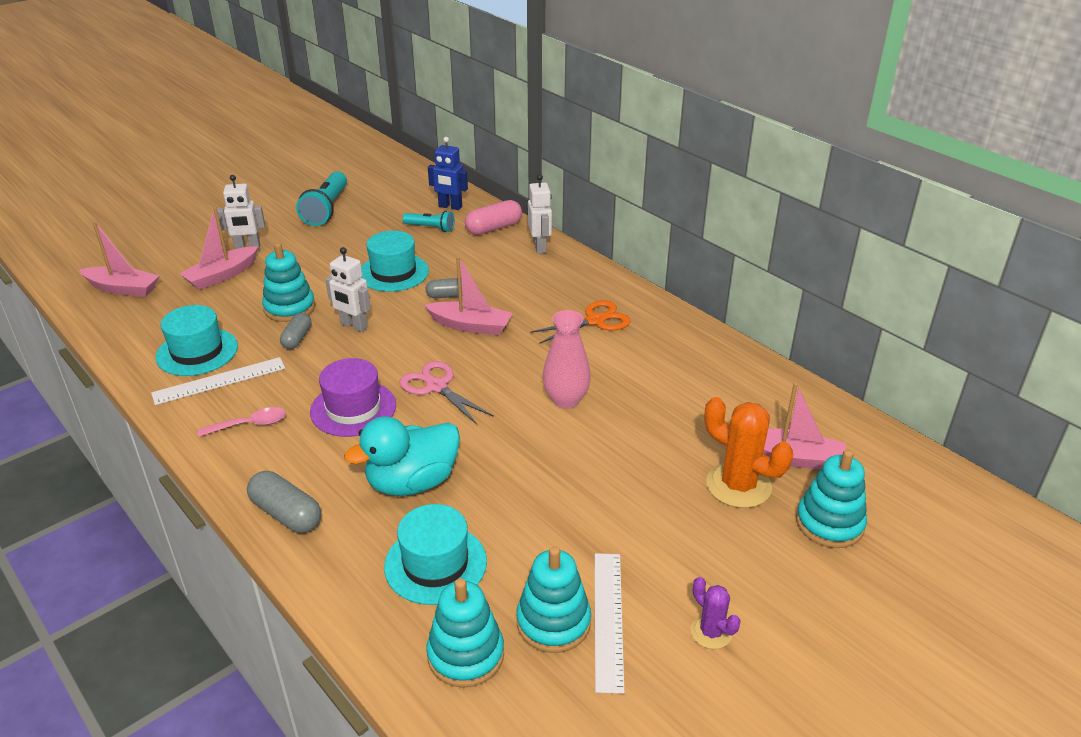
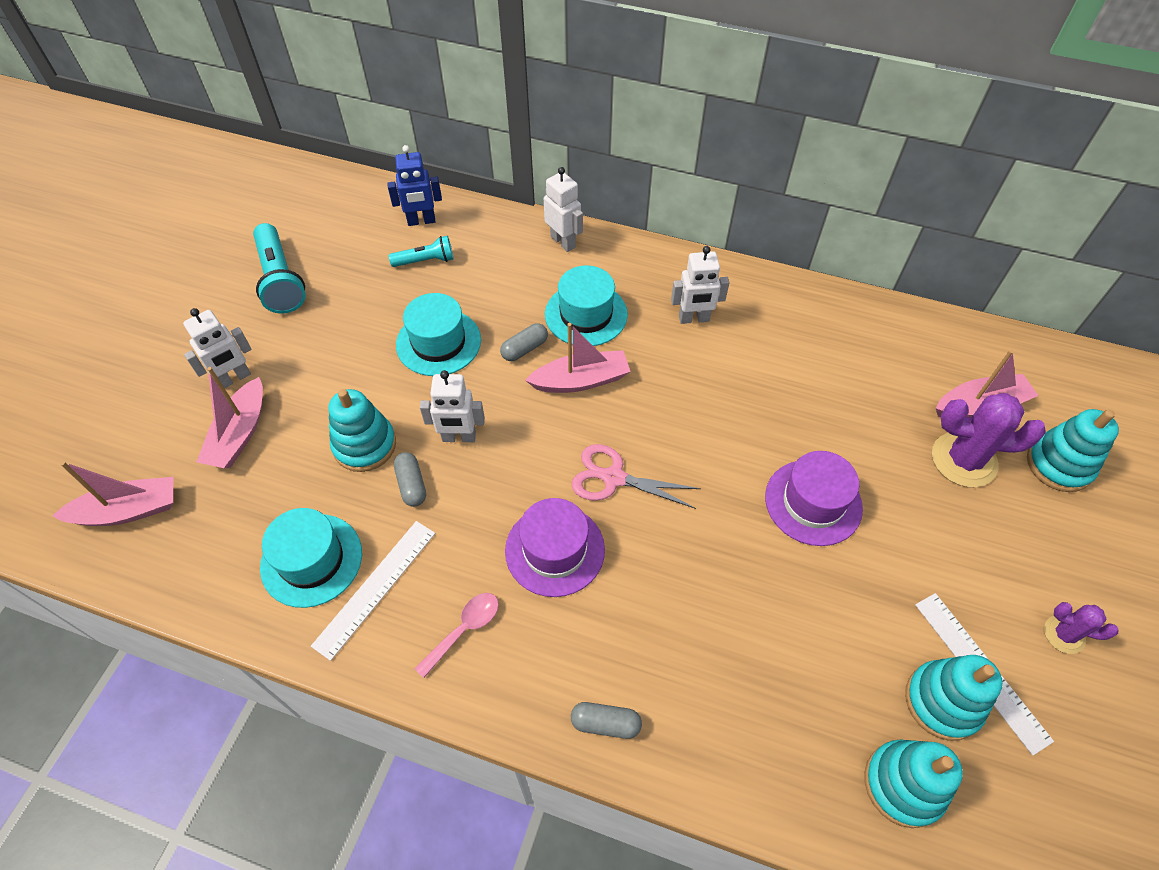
camera: 30 degrees left, 20 degrees up
grey capsule [247,471,321,533] -> grey capsule [571,702,642,739], size x0.66
turquoise duck [344,416,460,496] -> none
turquoise hat [384,504,487,605] -> turquoise hat moved to [545,265,628,346]
pink capsule [465,200,522,235] -> none
orange scissors [530,300,631,344] -> white robot [671,246,729,324]
pink vase [543,310,591,409] -> none
orange cactus [704,397,793,508] -> purple cactus [932,393,1046,487]
none -> purple hat [765,451,863,546]

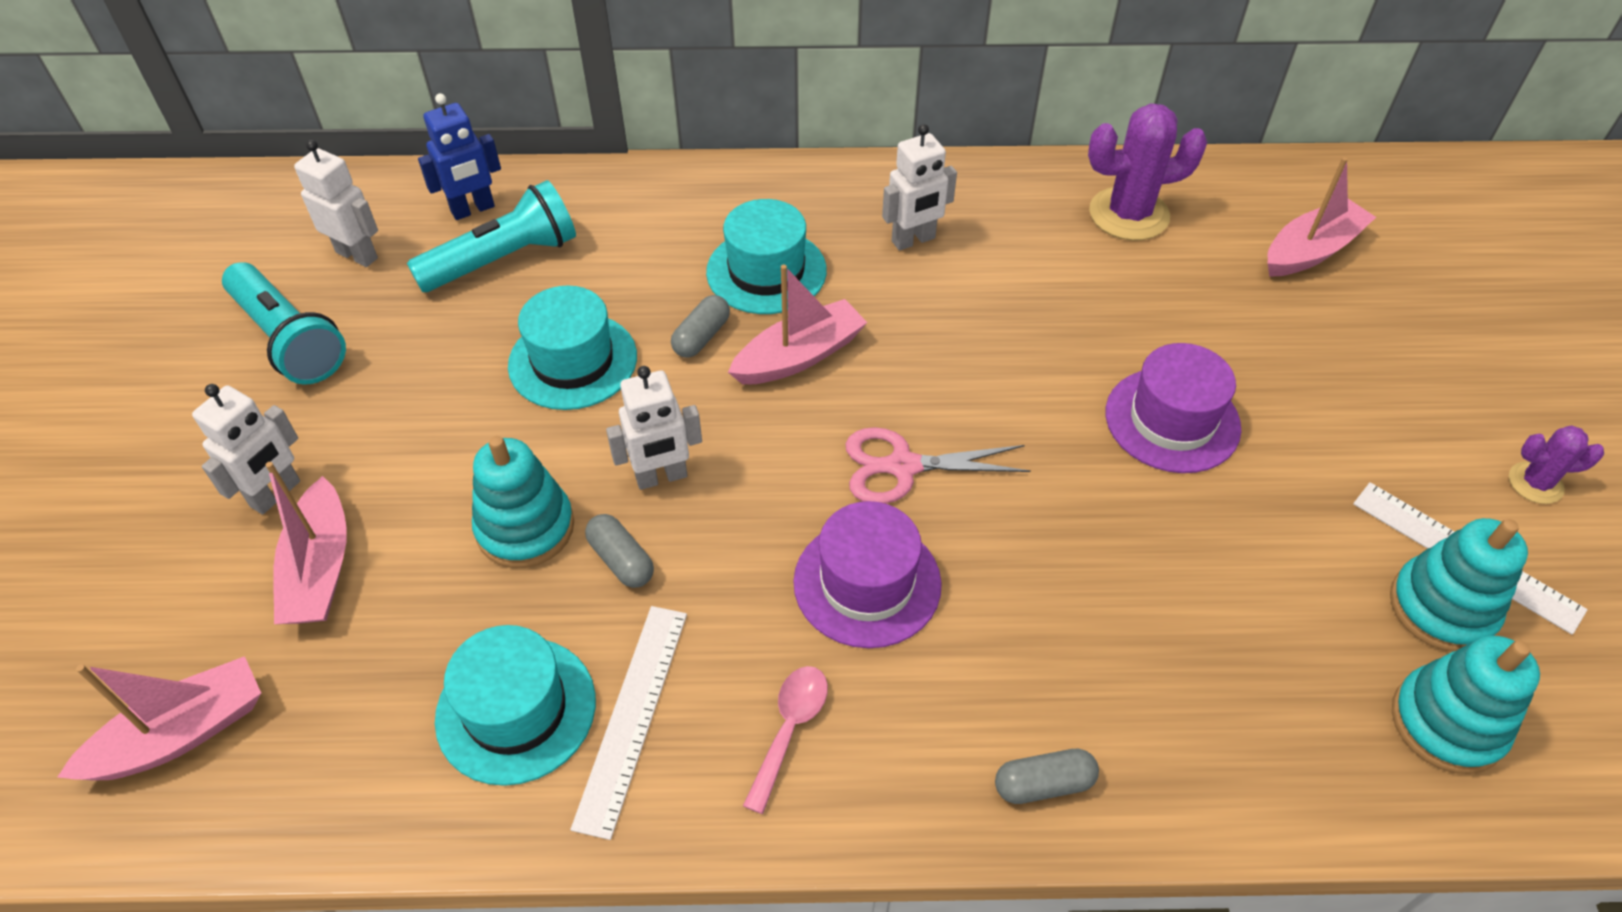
camera: 20 degrees left, 5 degrees down
turquoise flashlight [389,236,453,267] -> turquoise flashlight [407,180,576,292], size x1.72
white robot [544,167,583,252] -> white robot moved to [294,140,378,267]
purple cactus [932,393,1046,487] -> purple cactus moved to [1088,103,1207,241]
turquoise stacking toy [1027,409,1119,492] -> none

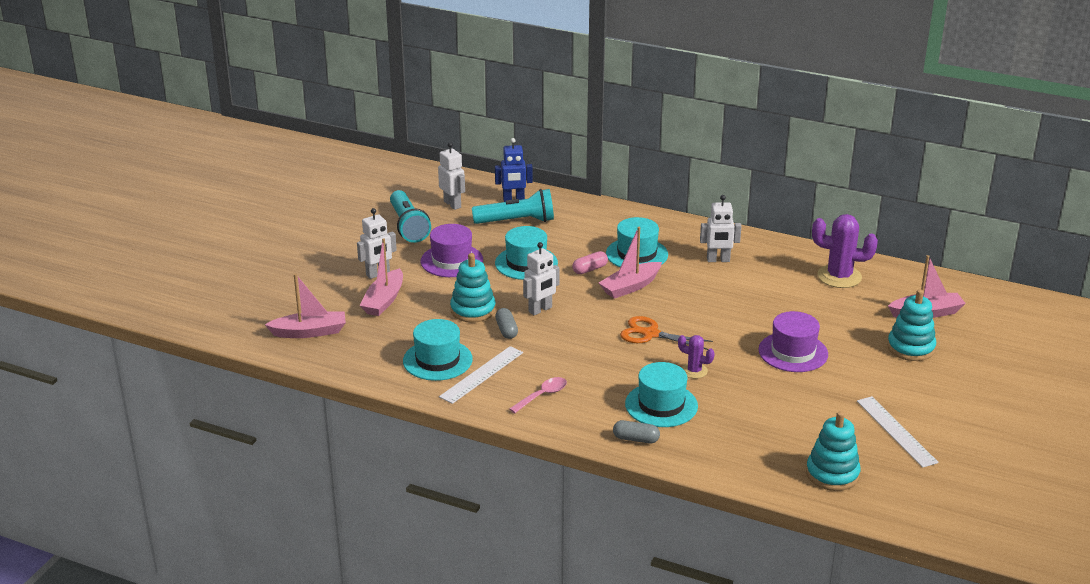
camera: 25 degrees right, 20 degrees down
white robot [606,366,702,490] -> white robot turned 45 degrees counterclockwise [523,242,560,315]
grey capsule [671,295,730,358] -> pink capsule [572,251,608,274]
pink boat [728,264,867,384] -> pink boat turned 150 degrees clockwise [599,227,662,299]
purple hat [793,501,942,648] -> purple hat moved to [421,224,483,277]
pink scissors [845,427,1031,504] -> orange scissors [620,316,713,350]
turquoise stacking toy [1390,518,1528,652] -> turquoise stacking toy moved to [887,289,936,361]
purple cactus [1509,425,1604,504] -> purple cactus moved to [678,335,715,378]
none -> turquoise hat [625,362,698,427]

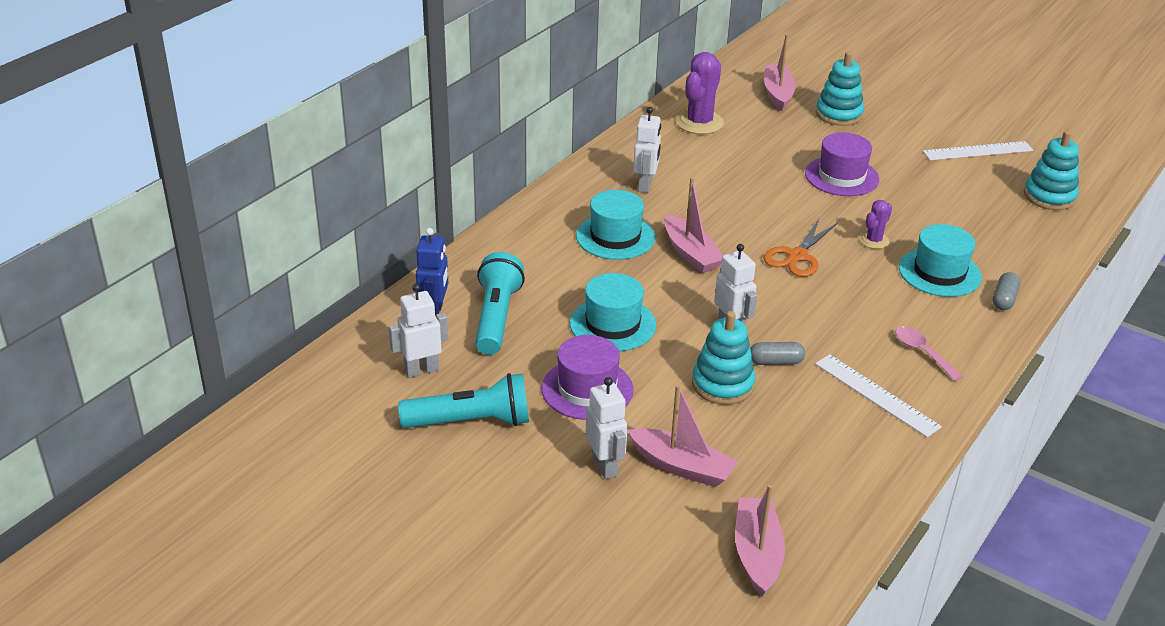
camera: 80 degrees left, 5 degrees up
turquoise hat [403,319,473,381] -> none
pink capsule [572,251,608,274] -> none

